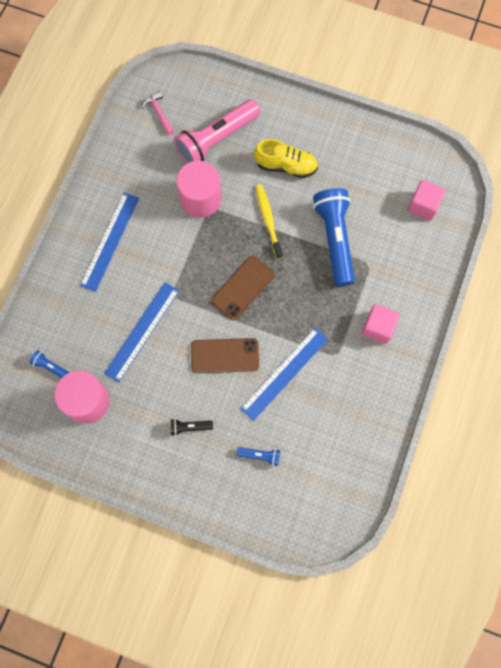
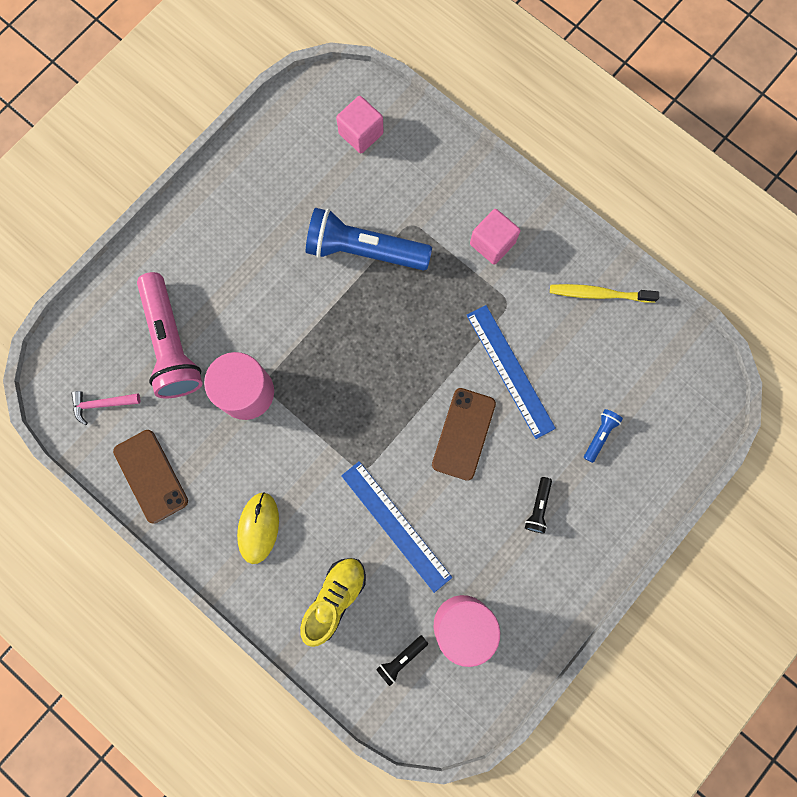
camera: 70 degrees left, 5 degrees up
blue flashlight [30,350,70,378] -> black flashlight [376,635,429,686]
blue ruler [80,192,139,292] -> yellow mouse [237,492,279,564]
brown phone [211,256,275,320] -> brown phone moved to [113,430,188,523]
yellow shoe [254,139,318,178] -> yellow shoe moved to [300,558,366,647]
yellow toothbrush [255,184,283,259] -> yellow toothbrush moved to [550,284,659,303]

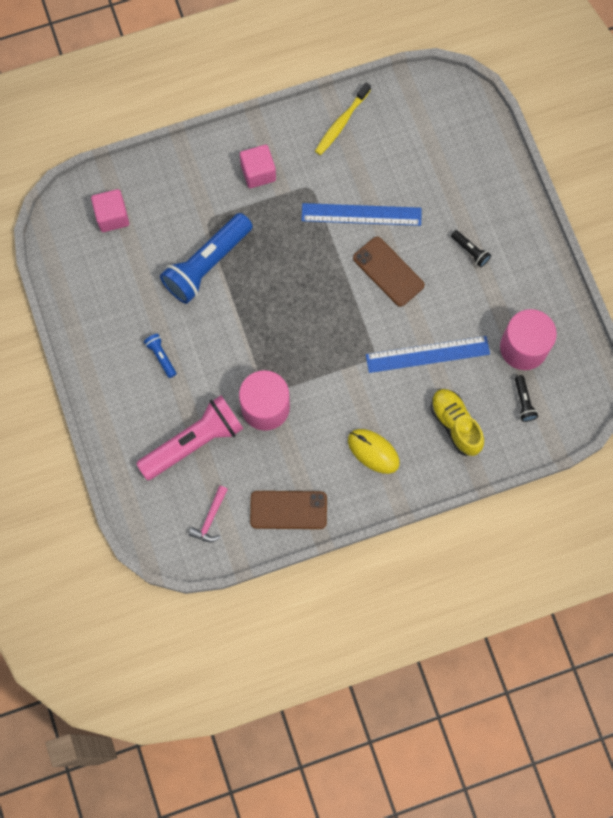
camera: 60 degrees left, 5 degrees down
pink flashlight [137,272,203,398] -> pink flashlight turned 45 degrees counterclockwise [136,396,243,480]
blue flashlight [584,409,623,463] -> blue flashlight moved to [144,333,176,378]

